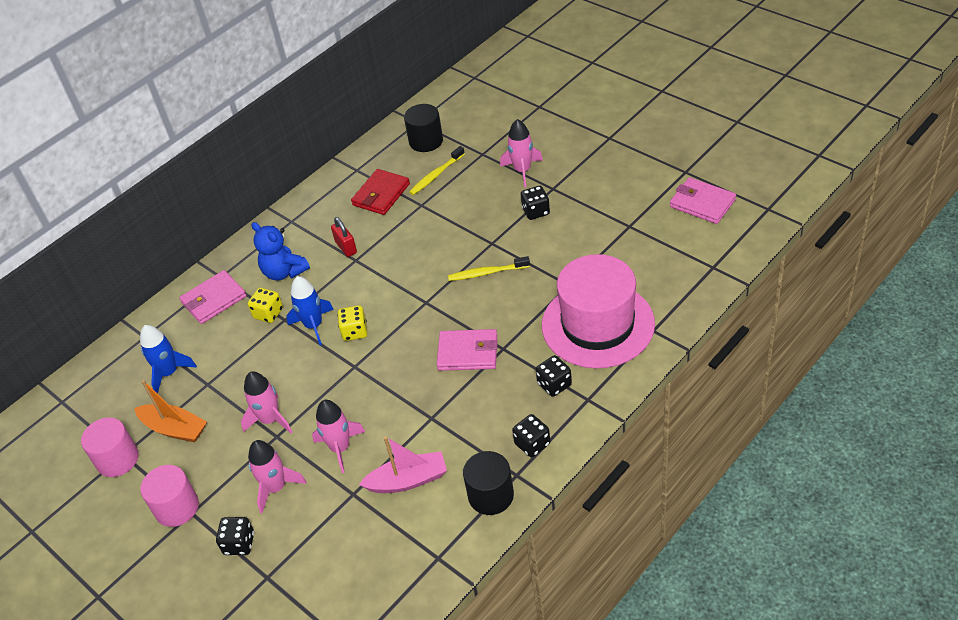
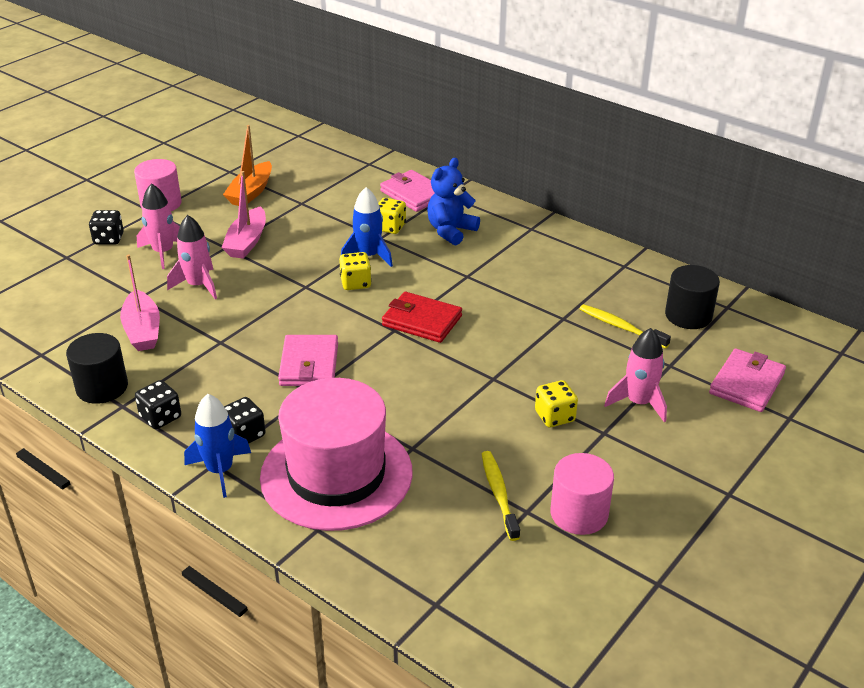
camera: 80 degrees right, 10 degrees down
pink cylinder [81,417,139,477] -> pink cylinder moved to [550,453,614,535]
blue rocket [140,325,197,394] -> blue rocket moved to [184,394,251,498]
pink rocket [241,371,292,433] -> pink boat [221,171,266,259]
red padlock [331,217,357,257] -> none
red wallet [351,169,410,215] -> red wallet moved to [382,292,462,343]
yellow toothbrush [448,256,530,281] -> yellow toothbrush moved to [482,451,520,541]
black dice [521,186,550,220] -> yellow dice [535,380,578,427]
pink wallet [670,177,736,224] -> pink wallet moved to [709,348,786,412]

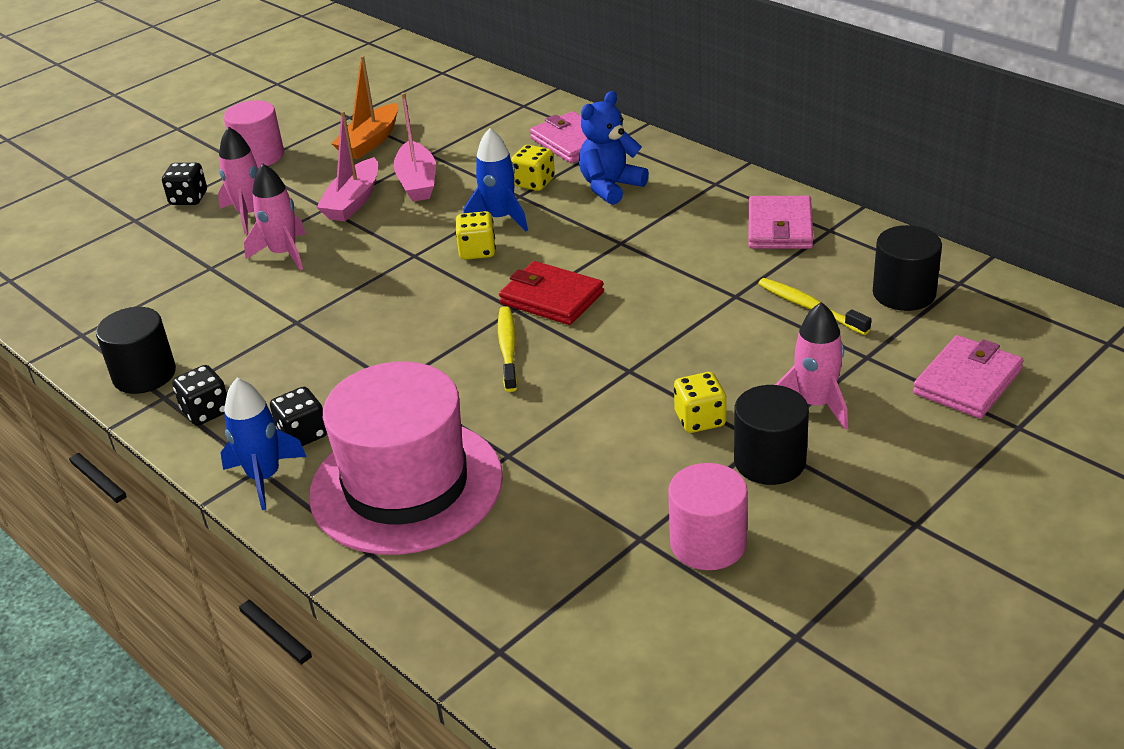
camera: 10 degrees right, 0 degrees up
pink boat [120,254,160,351] -> pink boat moved to [393,93,436,201]
pink wallet [278,335,338,386] -> pink wallet moved to [748,196,813,249]
yellow toothbrush [482,451,520,541] -> yellow toothbrush moved to [498,306,518,392]
none -> black cylinder [734,385,809,485]

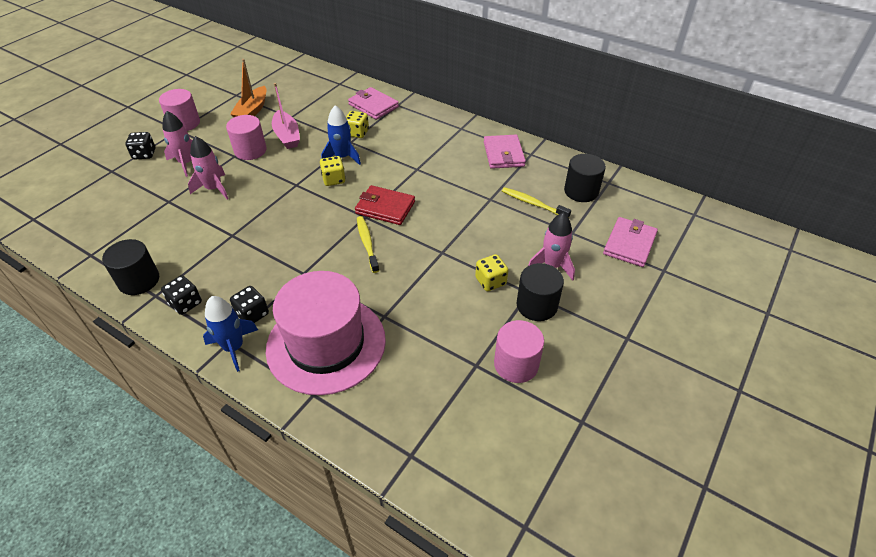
camera: 15 degrees left, 10 degrees up
pink boat [316,111,378,221] -> pink cylinder [226,115,267,160]
blue teddy bear [579,91,649,205] -> none

